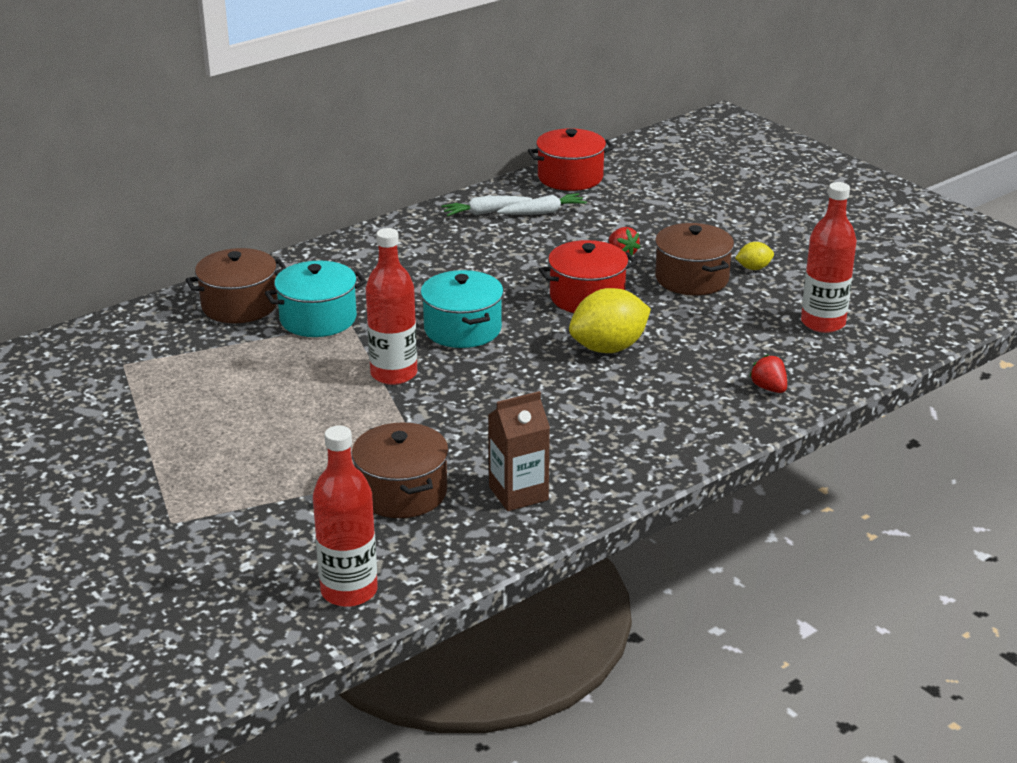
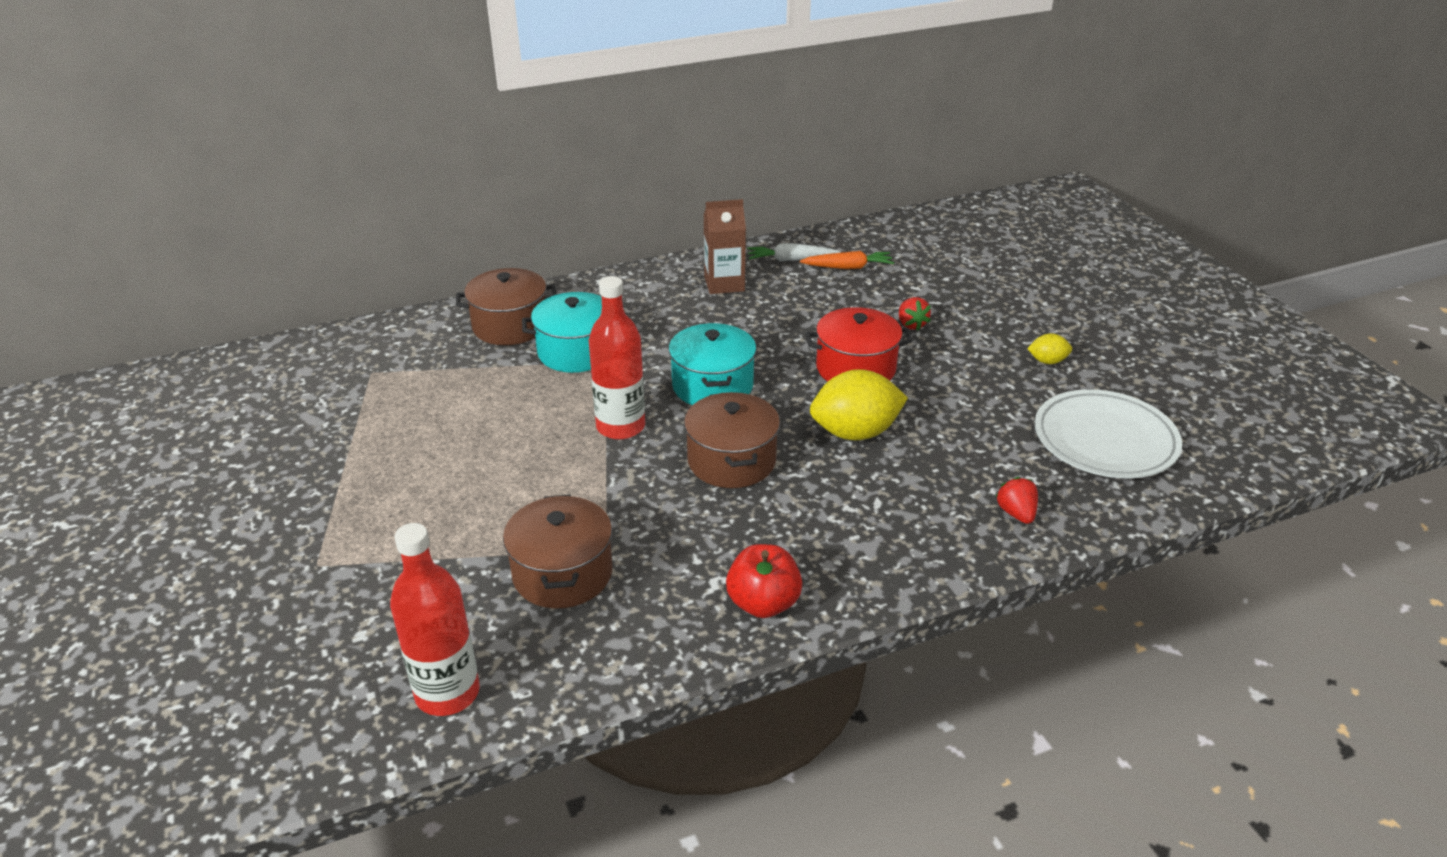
camera: 15 degrees right, 5 degrees up
brown carton [488,391,550,511] -> brown carton moved to [704,199,746,294]
white carrot [497,193,587,215] -> orange carrot [800,251,894,269]
red pot [528,128,614,191] -> none
brown pot [655,223,734,295] -> brown pot moved to [684,392,780,488]
red bottle [801,182,857,333] -> white plate [1035,389,1182,478]
none -> red apple [726,544,803,618]

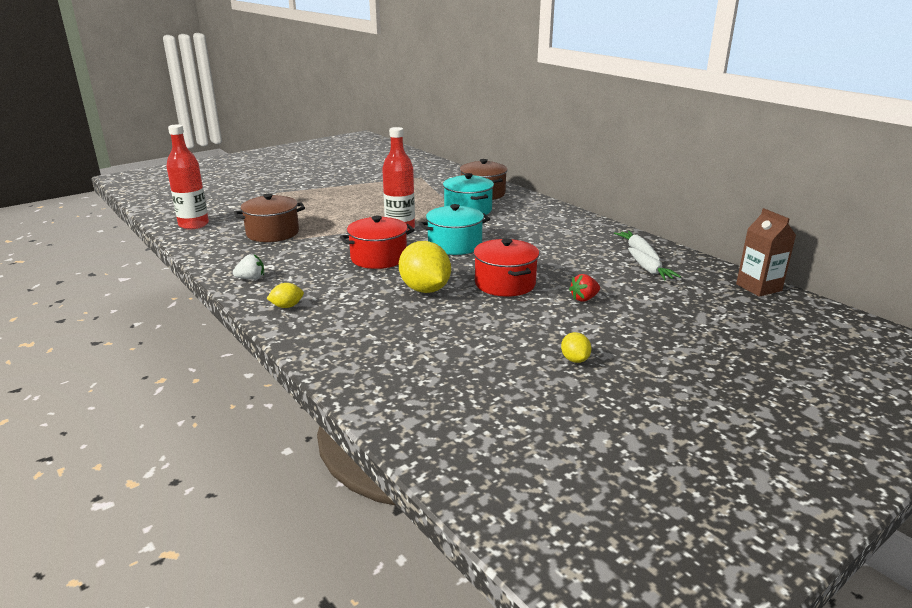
camera: 75 degrees right, 10 degrees down
brown pot [684,392,780,488] -> red pot [340,216,415,269]
brown carton [704,199,746,294] -> brown carton moved to [736,208,796,297]
red apple [726,544,803,618] -> white strawberry [233,254,264,280]
orange carrot [800,251,894,269] -> white carrot [628,248,681,280]
red strawberry [996,477,1038,524] -> none
white plate [1035,389,1182,478] -> none
none -> yellow lemon [266,283,304,308]

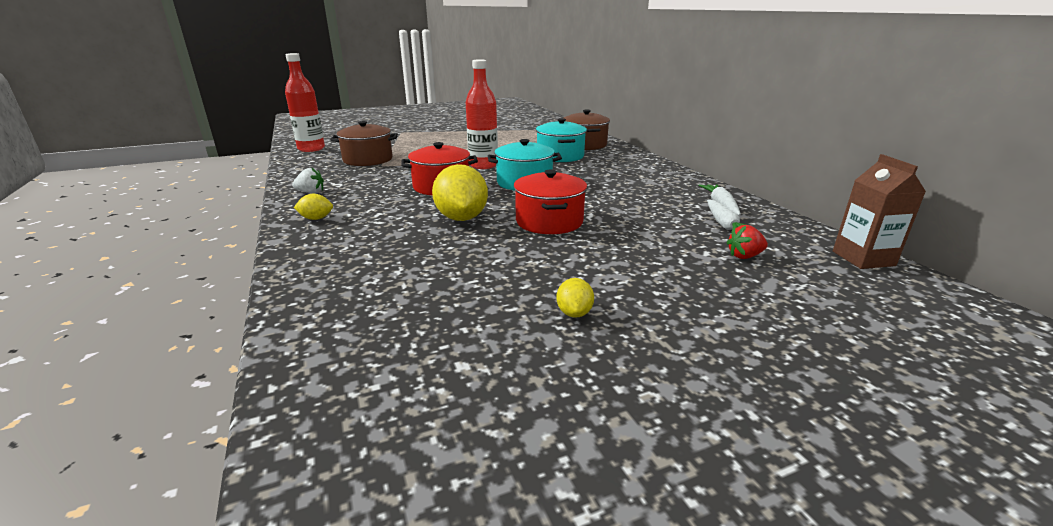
camera: 15 degrees right, 0 degrees up
red strawberry [569,274,600,302] -> red strawberry moved to [726,225,768,259]

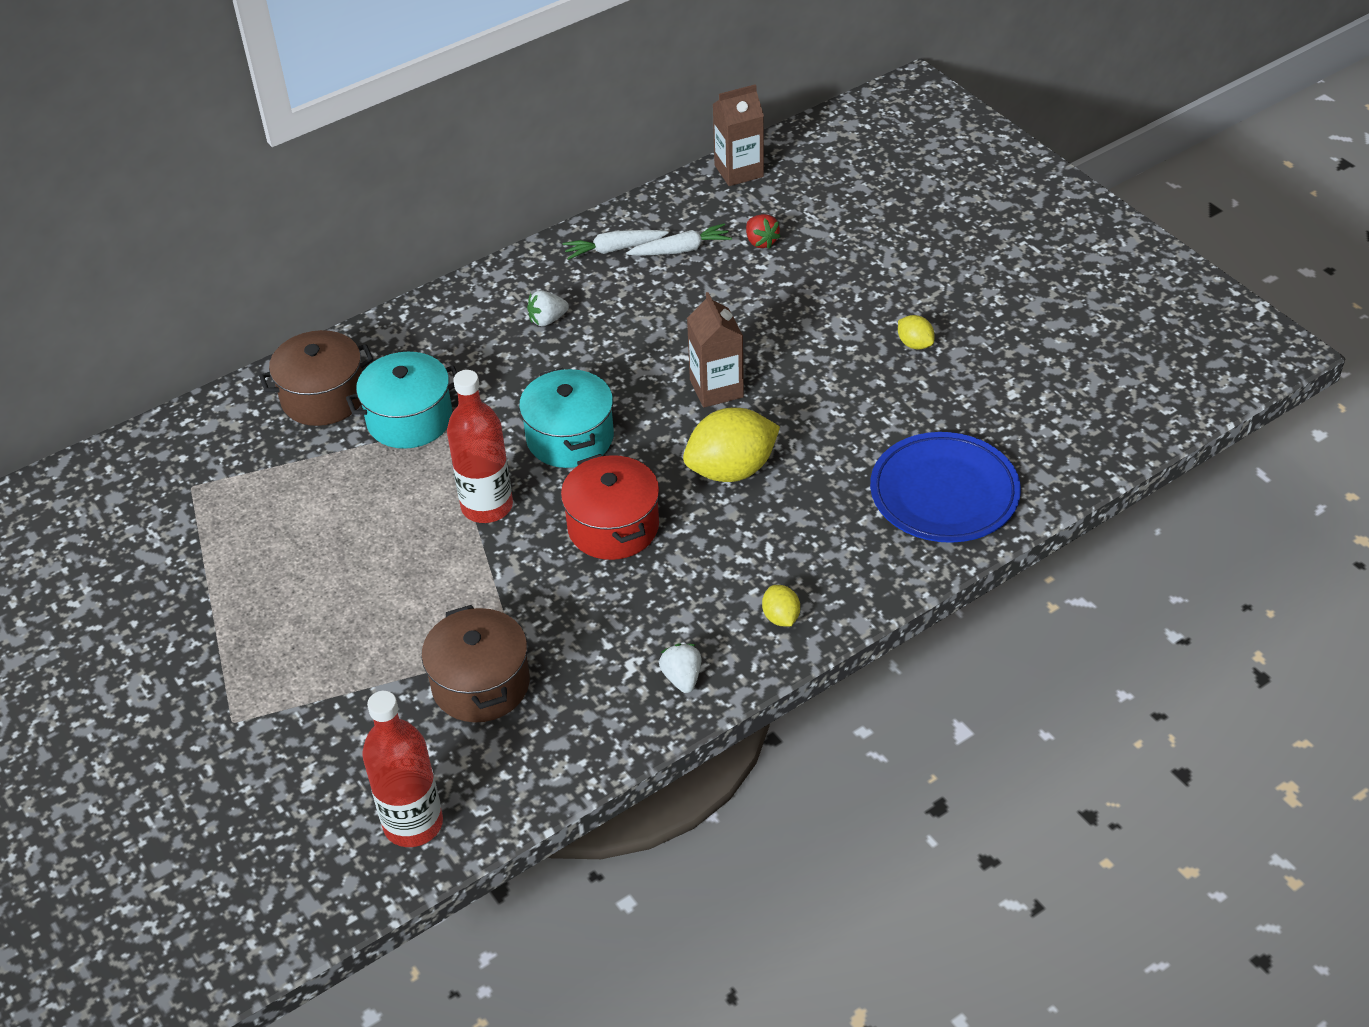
camera: 100 degrees left, 20 degrees up
red pot [514,170,587,234] -> brown carton [687,292,744,408]
yellow lemon [556,278,594,318] -> yellow lemon turned 60 degrees clockwise [898,315,934,350]
none -> white strawberry [527,290,569,326]
none -> blue plate [870,432,1021,543]

